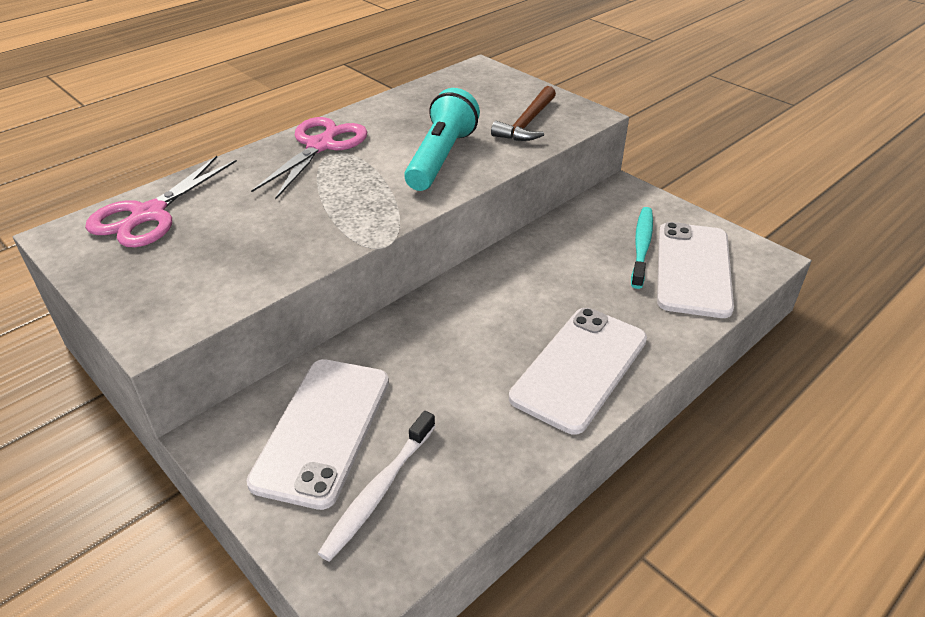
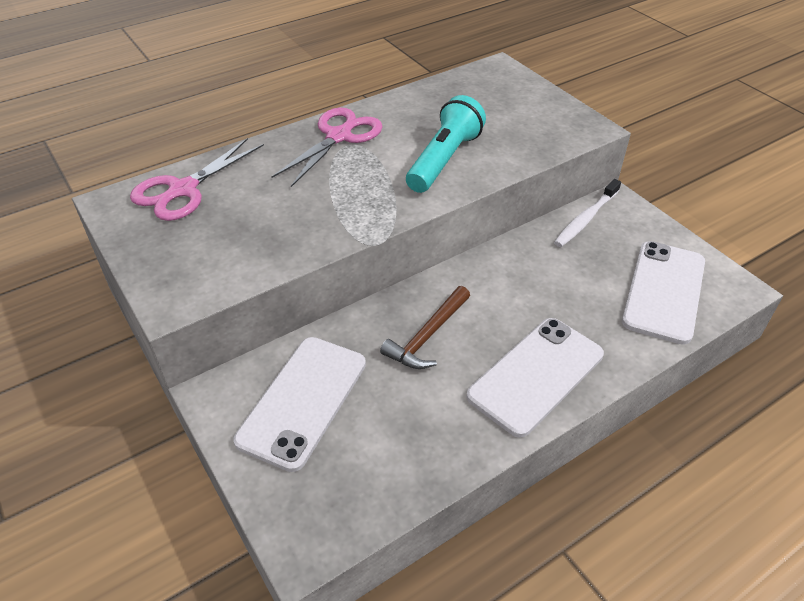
camera: 10 degrees right, 5 degrees up
white toothbrush [317,411,436,562] -> white toothbrush moved to [554,179,621,247]
brown hammer [491,86,556,141] -> brown hammer moved to [380,286,470,369]
turquoise toothbrush [631,207,653,289] -> none

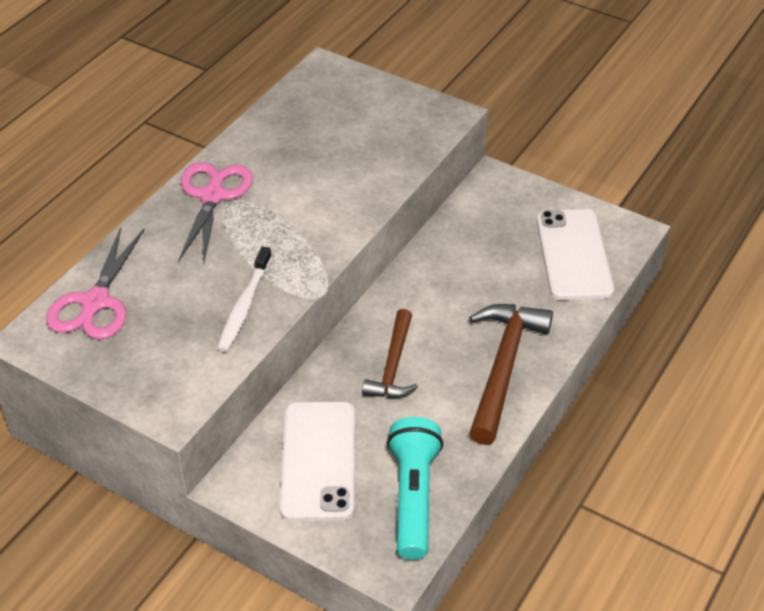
camera: 25 degrees left, 0 degrees up
turquoise flashlight [406,95,486,193] -> turquoise flashlight moved to [387,417,443,560]
white phone [466,318,604,438] -> brown hammer [469,304,553,445]
white toothbrush [554,179,621,247] -> white toothbrush moved to [217,246,272,352]

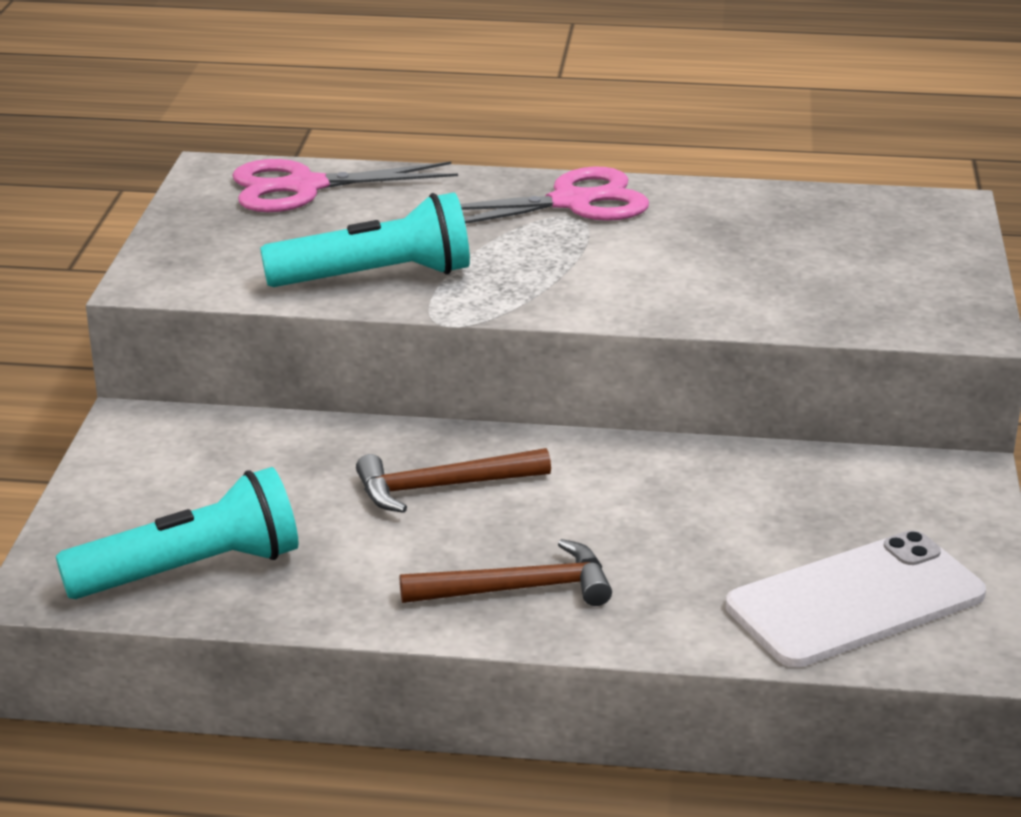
camera: 65 degrees right, 15 degrees down
white toothbrush [217,246,272,352] -> turquoise flashlight [260,192,470,287]
white phone [280,402,355,521] -> none
brown hammer [469,304,553,445] -> brown hammer [400,539,612,606], size x0.64

